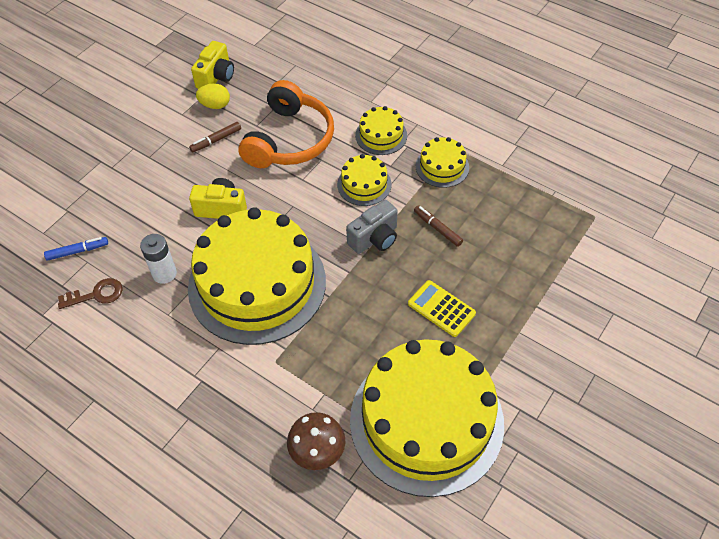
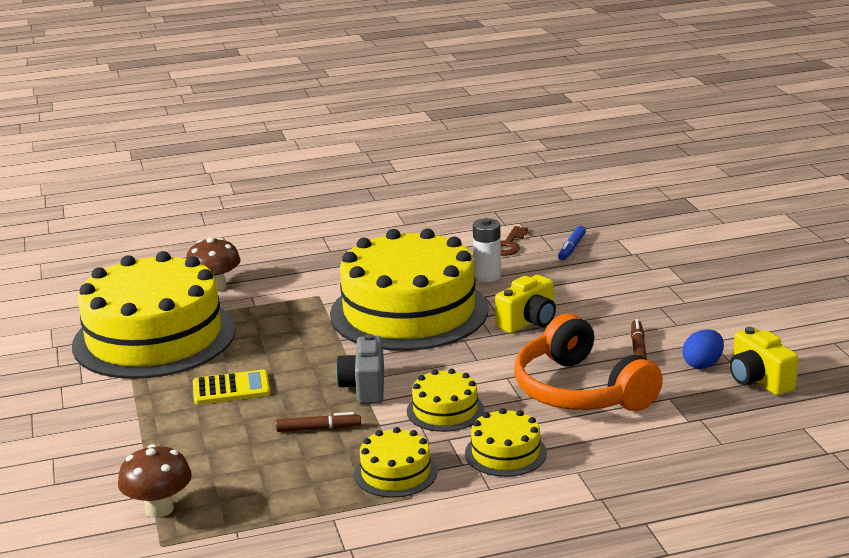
camera: 130 degrees right, 30 degrees down
yellow egg [196,83,230,109] -> blue egg [682,329,724,369]
none -> brown mushroom [118,444,192,518]

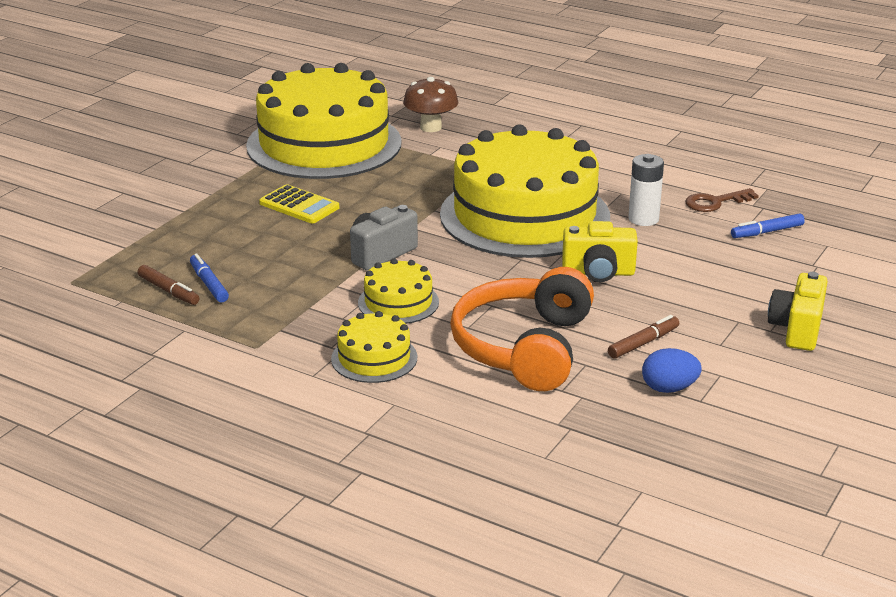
camera: 45 degrees right, 5 degrees up
brown mushroom [118,444,192,518] -> none
brown marker [276,412,361,432] -> brown marker moved to [138,265,200,305]
yellow cake [354,427,437,498] -> none
yellow camera [730,327,799,395] -> yellow camera moved to [768,272,828,351]
none -> blue marker [190,253,229,302]

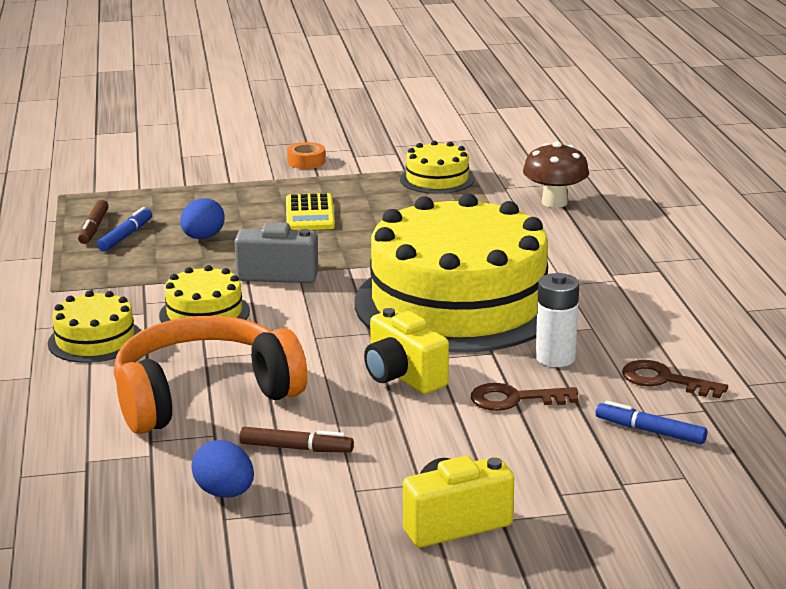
camera: 50 degrees right, 5 degrees down
yellow cake [246,63,401,179] -> yellow cake [400,141,475,194], size x0.43
none -> blue egg [180,198,225,239]
none -> orange tape [287,142,325,169]
none -> brown key [471,383,579,411]

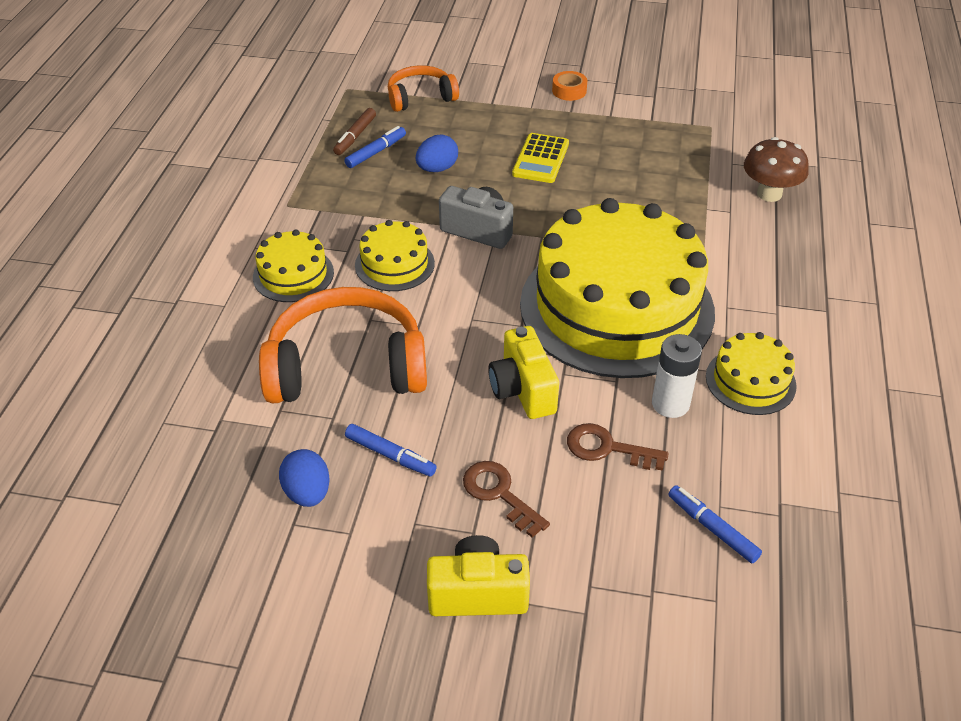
camera: 20 degrees right, 20 degrees up
brown marker [239,427,354,453] -> blue marker [345,424,437,477]
yellow cake [400,141,475,194] -> yellow cake moved to [706,332,797,415]
brown key [622,360,728,399] -> brown key moved to [463,461,550,538]
none -> orange headphones [388,65,459,112]

